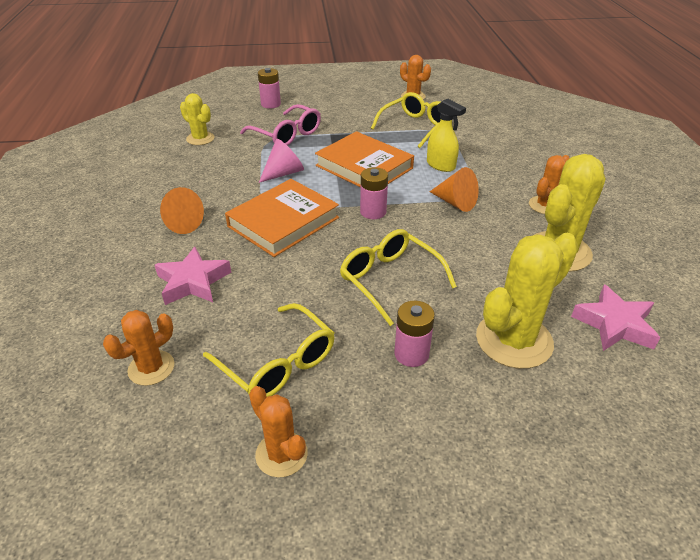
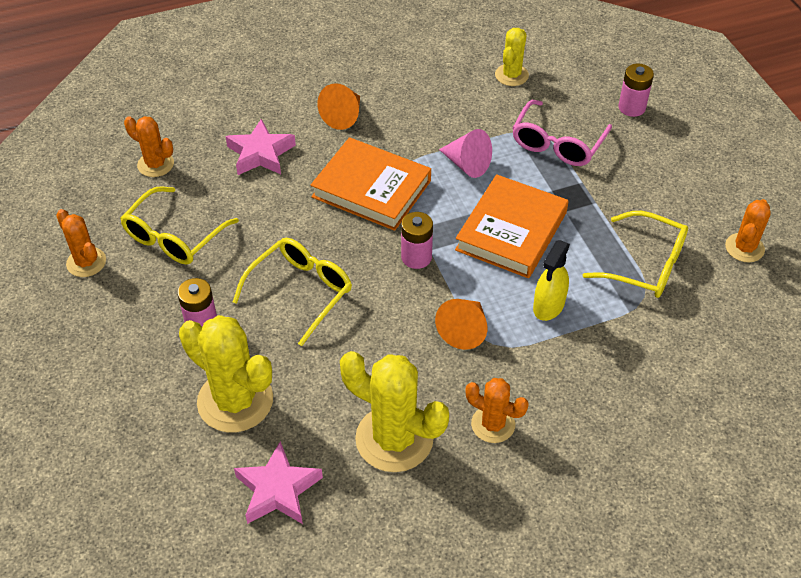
camera: 75 degrees right, 10 degrees up
orange cactus [249,386,308,477] -> orange cactus turned 75 degrees counterclockwise [56,209,106,277]

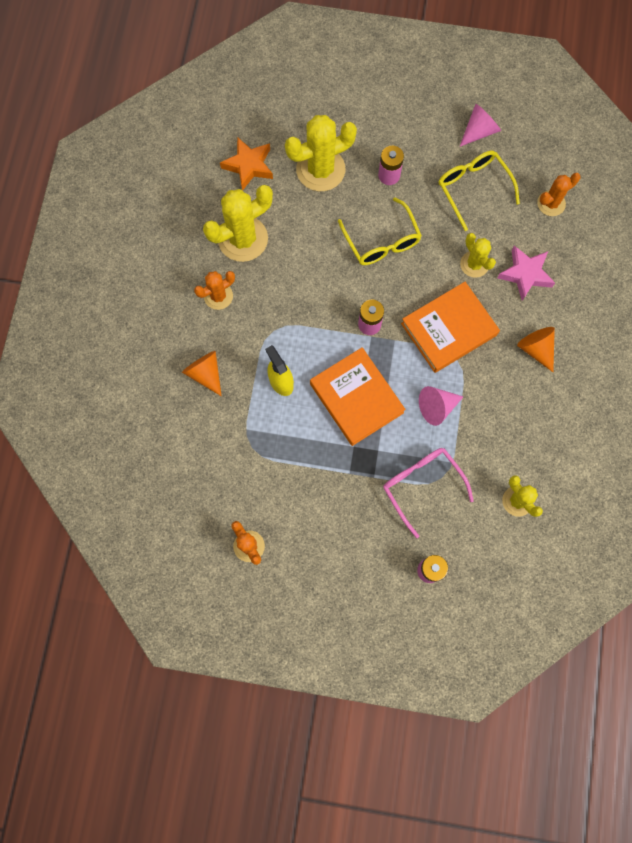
camera: 120 degrees right, 25 degrees up
orange cactus [56,209,106,277] -> pink cone [459,104,501,147]
pink star [234,441,323,524] -> orange star [220,137,273,191]
orange cone [435,299,487,350] -> orange cone moved to [182,351,222,396]
yellow glasses [583,211,688,298] -> none
none -> yellow cactus [460,233,496,278]

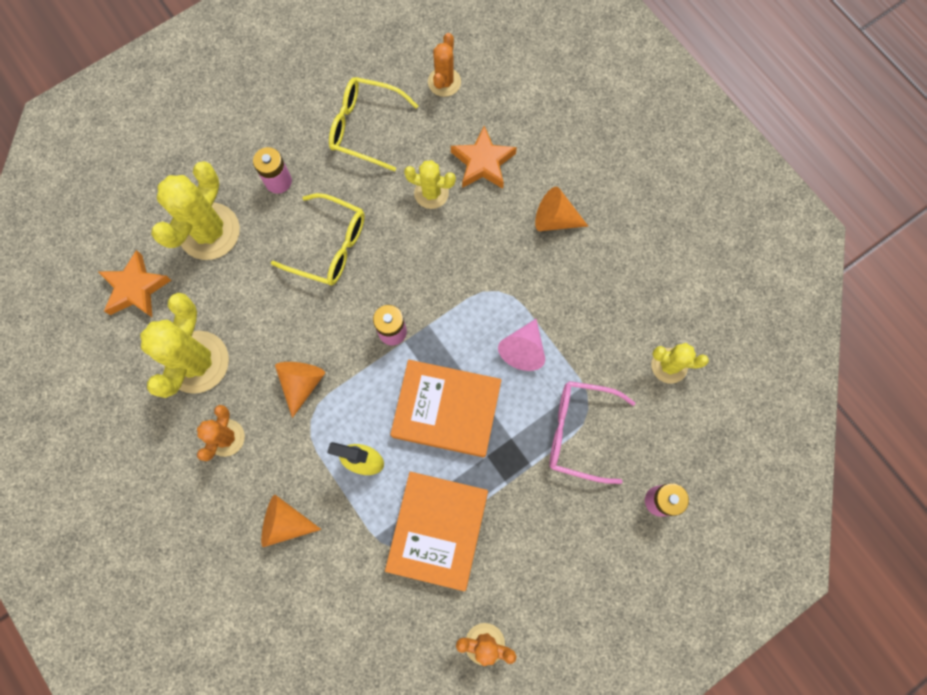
camera: 45 degrees left, 0 degrees up
orange book [401,282,500,373] -> orange book moved to [385,472,488,591]
pink cone [459,104,501,147] -> none
pink star [497,246,555,301] -> orange star [451,126,517,189]
none -> orange cone [275,362,325,418]

